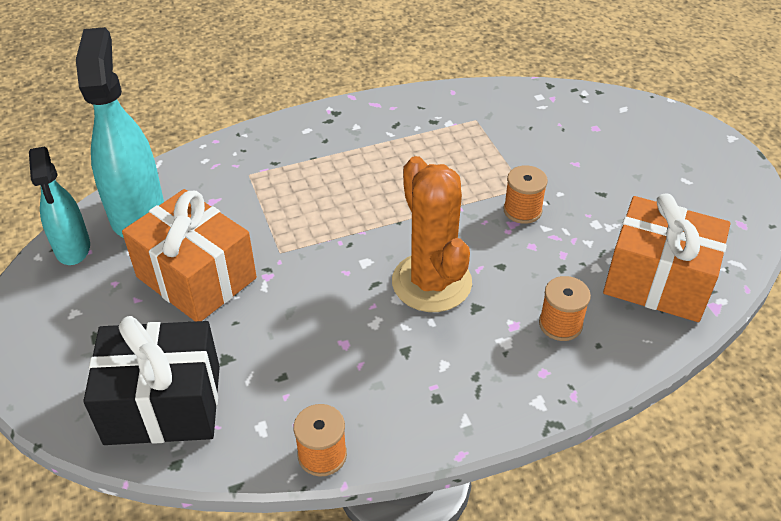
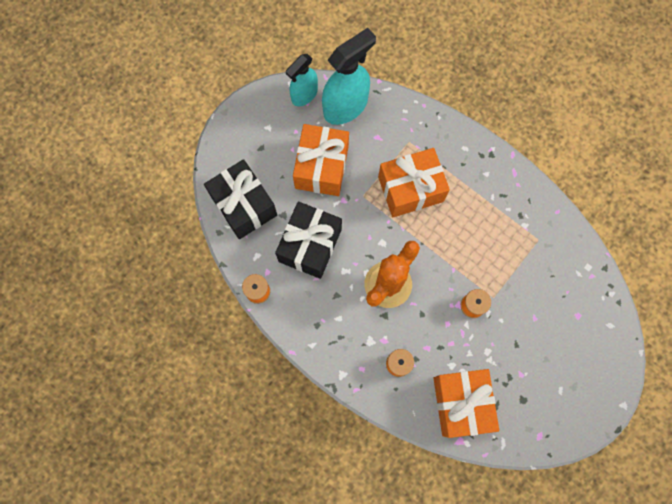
camera: 60 degrees right, 30 degrees up
none -> black gift [275,202,342,279]
none -> orange gift [378,148,450,217]

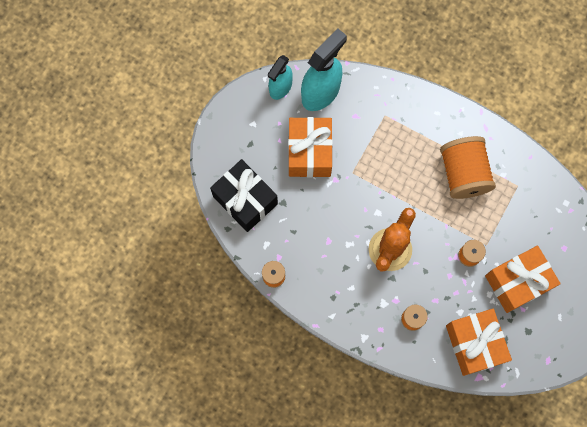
camera: 10 degrees left, 0 degrees up
black gift [275,202,342,279] -> none
orange gift [378,148,450,217] -> orange gift moved to [485,246,561,313]
none -> orange spool [440,136,496,199]

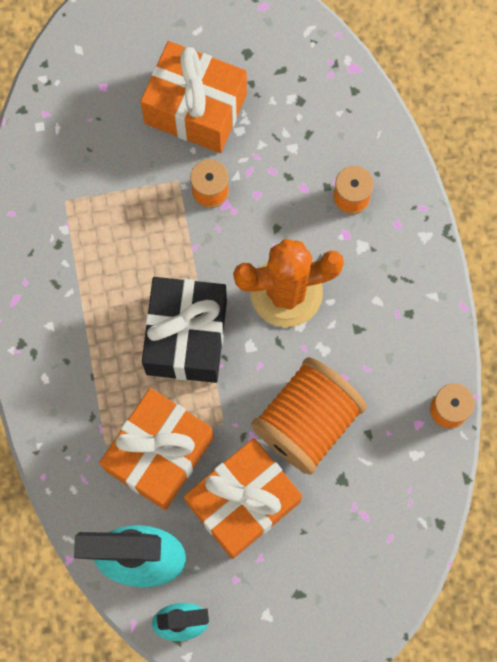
camera: 130 degrees left, 0 degrees up
black gift [210,159,278,232] -> black gift moved to [142,277,227,383]
orange spool [440,136,496,199] -> orange spool moved to [251,357,367,475]
orange gift [446,309,512,376] -> orange gift moved to [99,388,214,510]

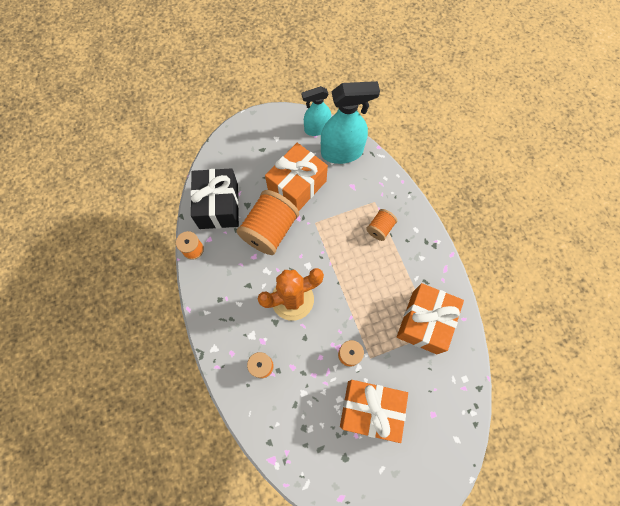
camera: 170 degrees right, 5 degrees down
orange gift [99,388,214,510] -> orange gift moved to [397,283,464,354]
black gift [142,277,227,383] -> black gift moved to [190,168,239,229]
none -> orange spool [366,209,397,241]

